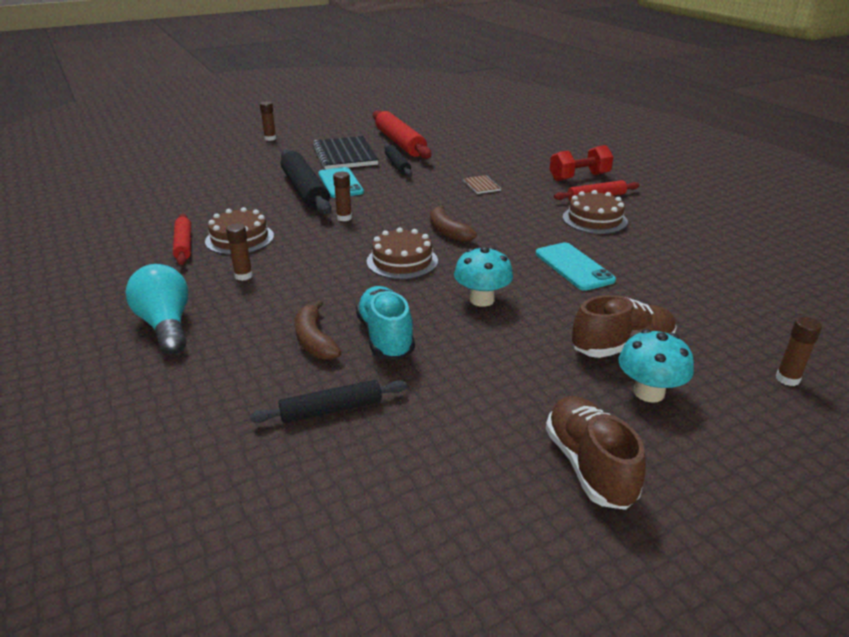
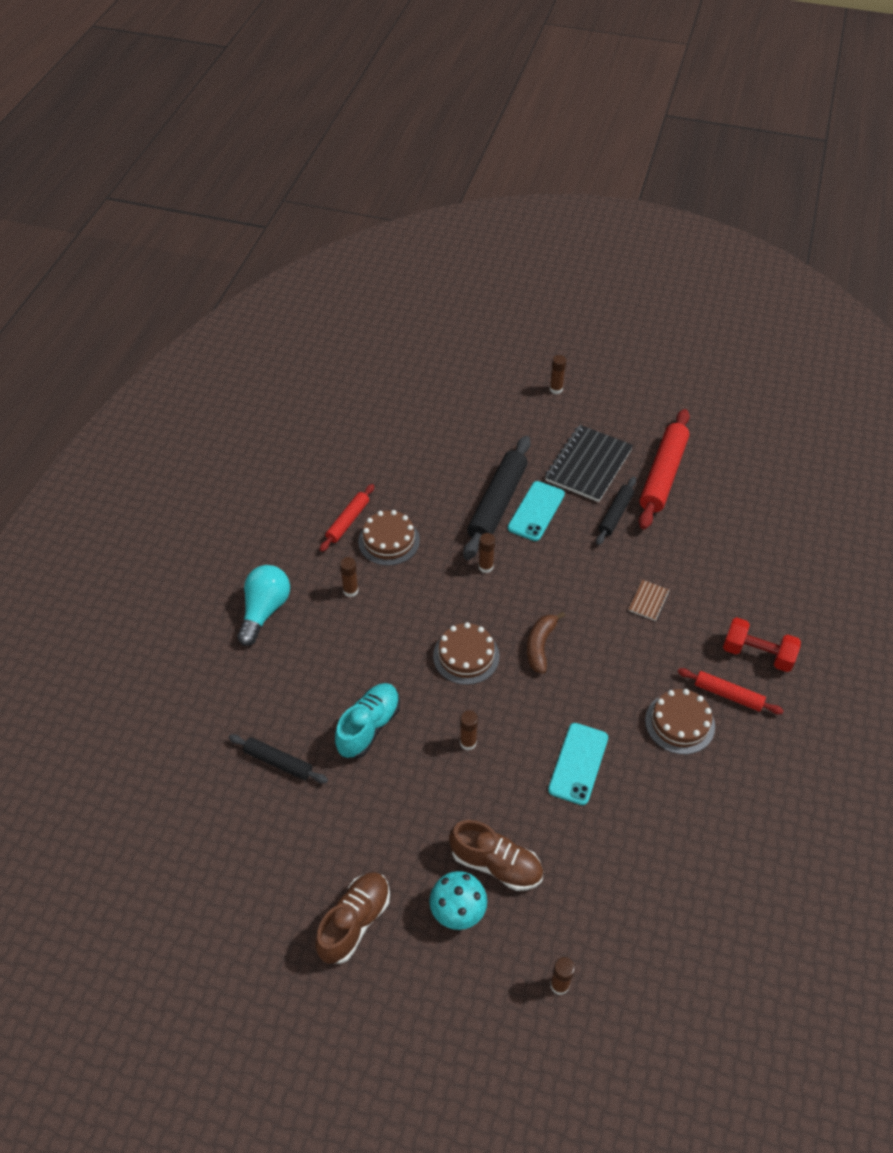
camera: 45 degrees right, 20 degrees up
brown banana [295,300,341,360] -> none
turquoise mushroom [454,247,513,307] -> brown glue stick [460,710,478,750]

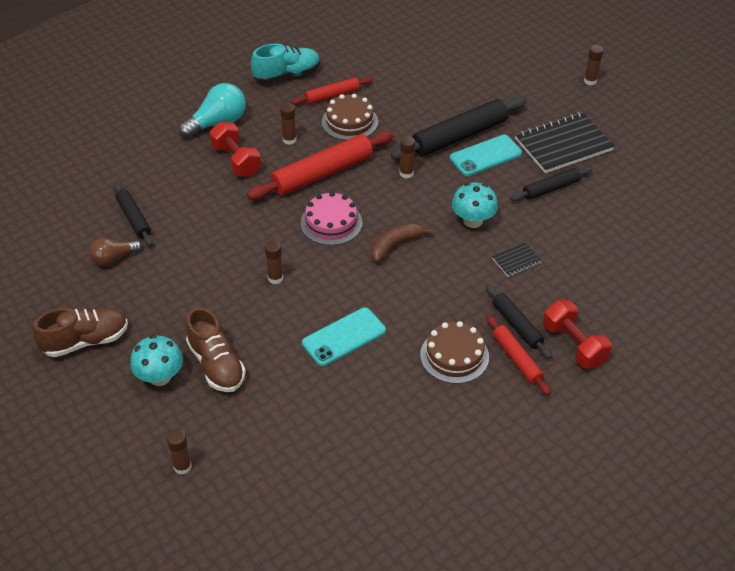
camera: 35 degrees right, 5 degrees down
turquoise shoe [335,683,400,759] -> turquoise shoe moved to [251,44,320,83]
brown cake [433,622,499,685] -> pink cake [301,192,362,246]
brown notebook [628,580,670,621] -> black notebook [492,243,542,277]
red rolling pin [639,409,690,529] -> red rolling pin moved to [247,131,394,200]
none -> brown light bulb [89,238,142,266]
none -> red dumbbell [209,122,261,177]
none -> turquoise mushroom [452,182,498,228]
none -> black rolling pin [486,285,552,359]

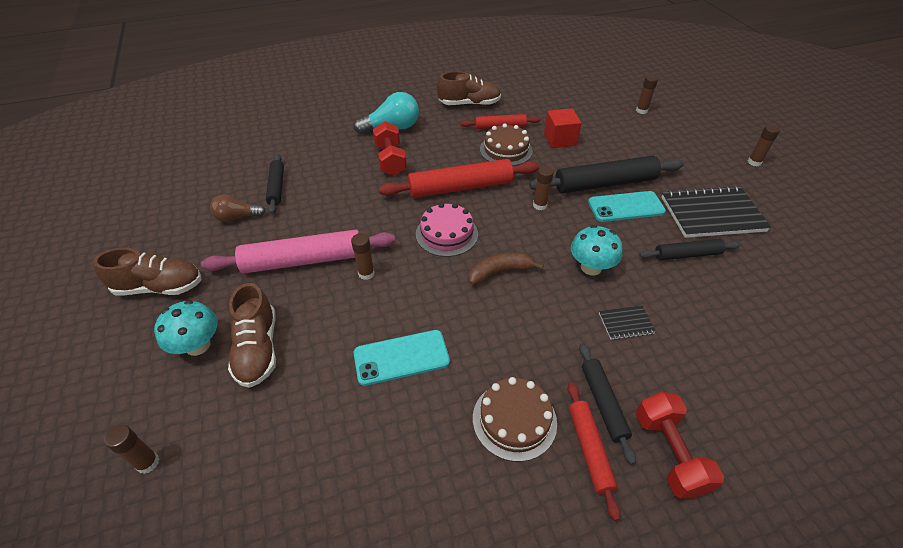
camera: 20 degrees right, 0 degrees up
turquoise shoe [251,44,320,83] -> brown shoe [437,71,501,106]
brown glue stick [280,103,296,145] -> brown glue stick moved to [636,75,658,114]
none -> pink rolling pin [201,229,395,274]
none -> red cube [544,108,581,148]

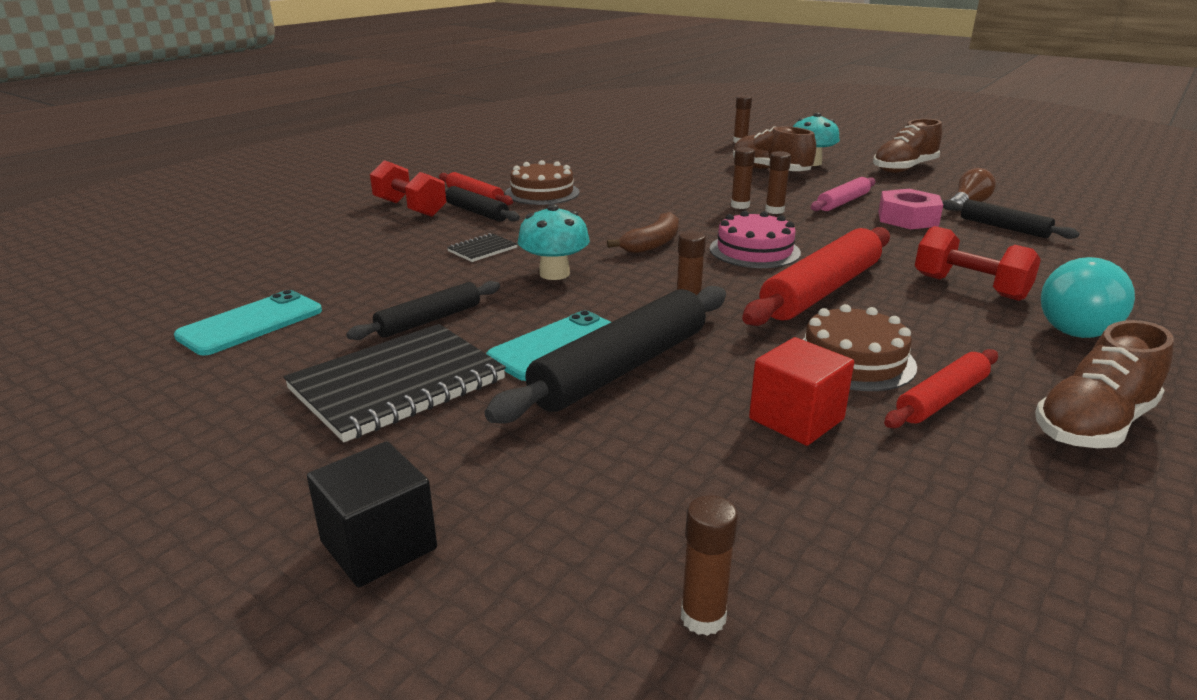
camera: 145 degrees right, 20 degrees down
pink rolling pin [201,229,395,274] -> pink rolling pin [811,177,875,211], size x0.56
turquoise phone [354,330,450,386] -> turquoise phone moved to [174,290,322,355]
brown glue stick [748,124,780,167] -> brown glue stick moved to [731,147,755,209]
none -> black cube [307,441,437,587]
none -> pink nut [878,189,943,229]

